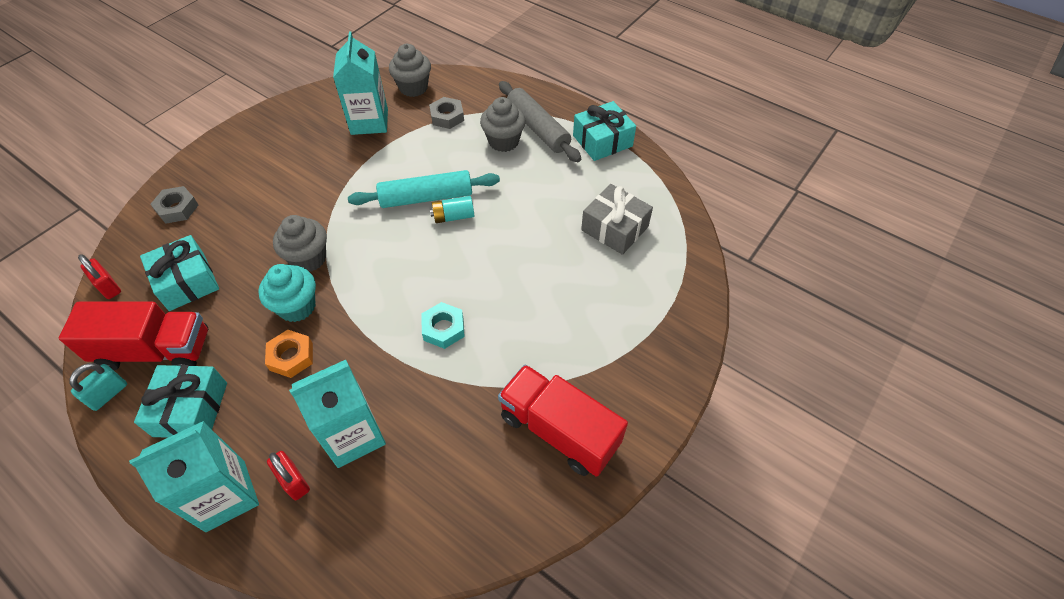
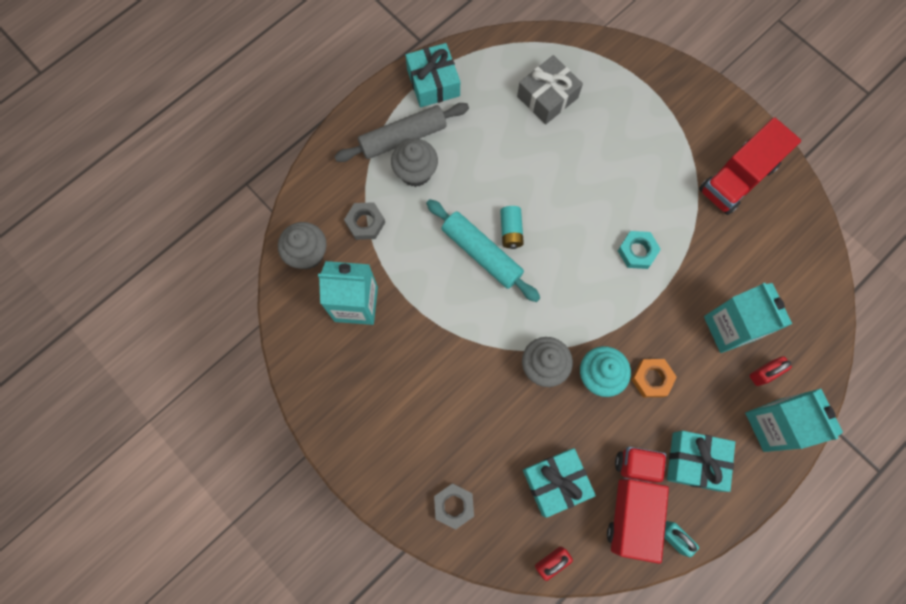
camera: 80 degrees left, 20 degrees up
turquoise rolling pin [348,170,500,208] -> turquoise rolling pin turned 45 degrees counterclockwise [426,199,540,302]

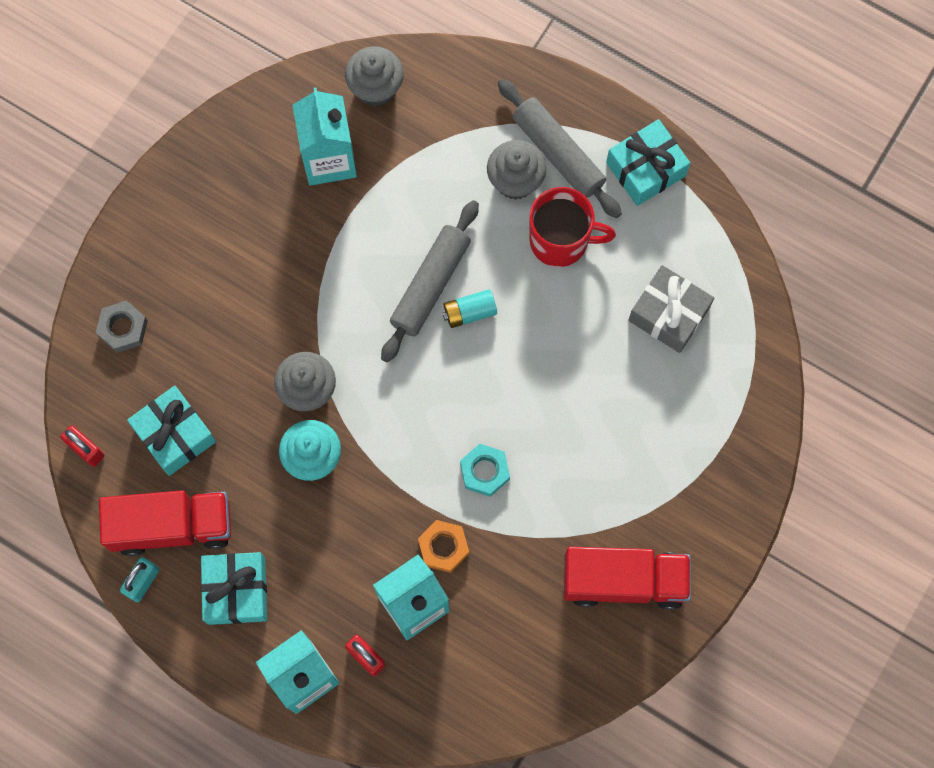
camera: 75 degrees right, 0 degrees up
grey nut [344,202,385,240] -> none
turquoise rolling pin [426,199,540,302] -> grey rolling pin [381,200,479,363]
orange nut [631,359,677,397] -> orange nut moved to [418,520,469,573]
red truck [699,117,801,215] -> red truck turned 150 degrees clockwise [564,546,691,610]
none -> red mug [530,187,616,267]

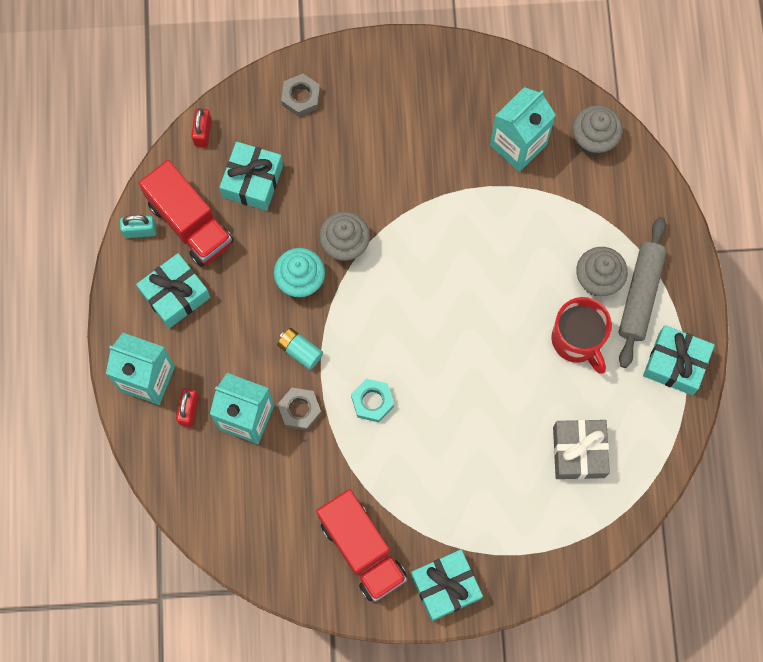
camera: 55 degrees right, 0 degrees up
grey rolling pin [381,200,479,363] -> none
orange nut [418,520,469,573] -> grey nut [277,388,322,431]
turquoise battery [443,289,497,328] -> turquoise battery moved to [277,328,323,370]
none -> turquoise gift [411,549,483,621]

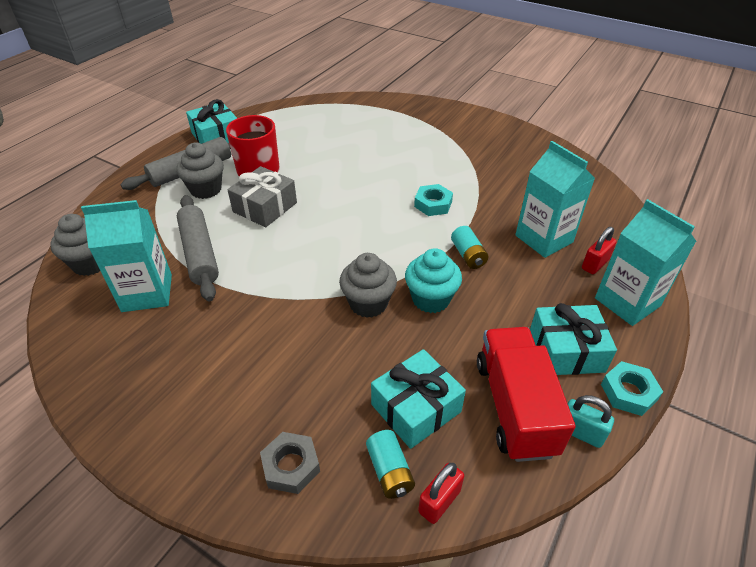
camera: 145 degrees left, 30 degrees down
grey nut [277,388,322,431] -> none
red truck [316,489,407,602] -> none
turquoise gift [411,549,483,621] -> none
grey gift [553,420,610,479] -> grey gift moved to [227,166,297,227]
none -> grey rolling pin [177,195,219,301]
none -> turquoise battery [366,430,415,499]
none -> turquoise nut [601,361,663,416]

